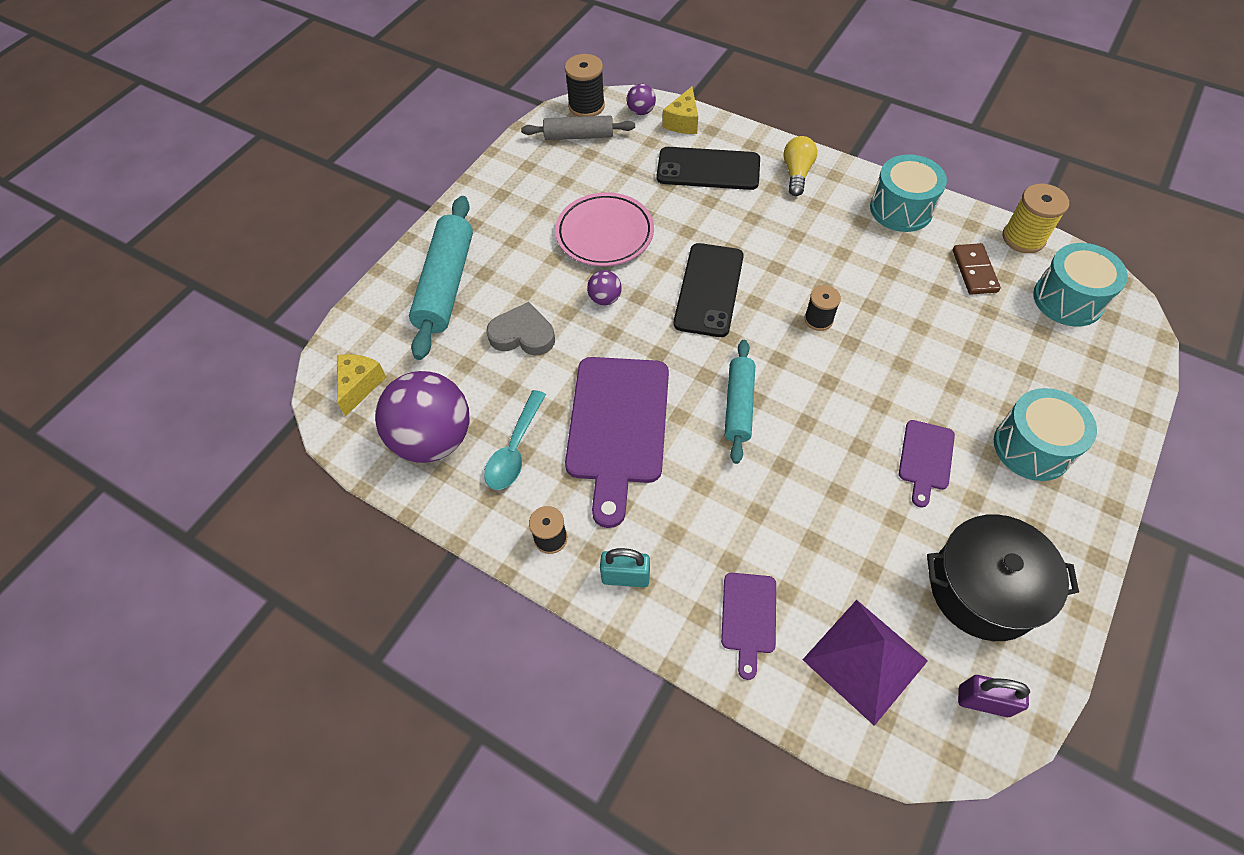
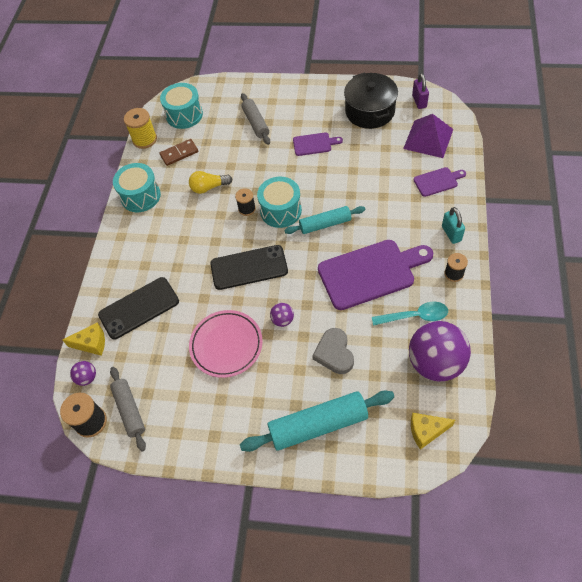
camera: 110 degrees left, 0 degrees up
black phone [657,147,760,190] -> black phone turned 75 degrees clockwise [98,277,179,340]
yellow light bulb [784,136,818,196] -> yellow light bulb moved to [189,171,233,194]
turquoise drum [994,388,1097,481] -> turquoise drum moved to [257,177,302,228]
none -> grey rolling pin [241,93,270,145]

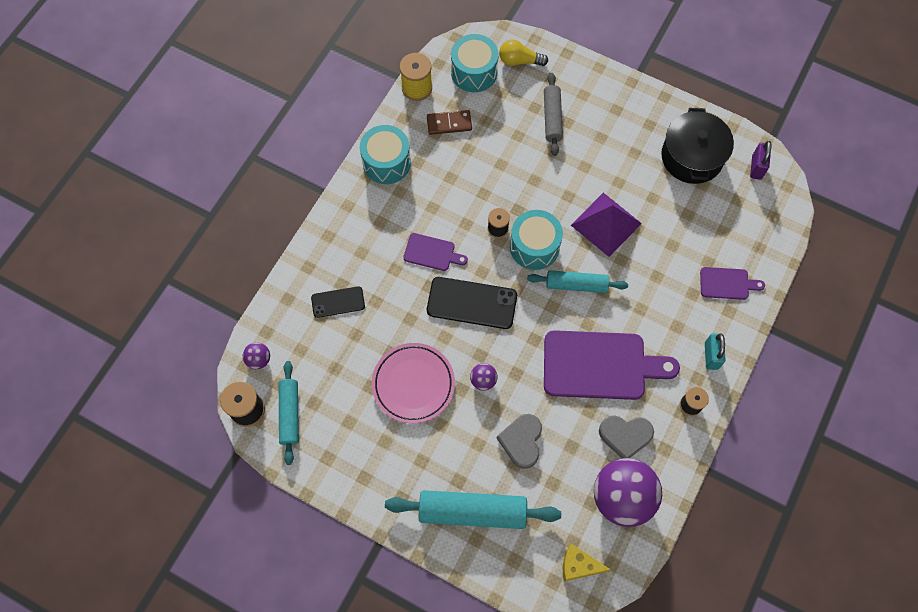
camera: 15 degrees right, 10 degrees up
yellow cheese [62,323,105,356] -> none
black phone [98,277,179,340] -> black phone [311,286,365,318], size x0.60
grey rolling pin [110,367,146,451] -> turquoise rolling pin [279,361,299,465]
yellow light bulb [189,171,233,194] -> yellow light bulb moved to [499,39,548,66]
purple cutting board [293,132,343,156] -> purple cutting board moved to [403,233,468,271]
turquoise spoon [372,302,448,326] -> grey heart [599,415,654,458]
purple pyramid [403,114,453,158] -> purple pyramid moved to [571,193,642,257]

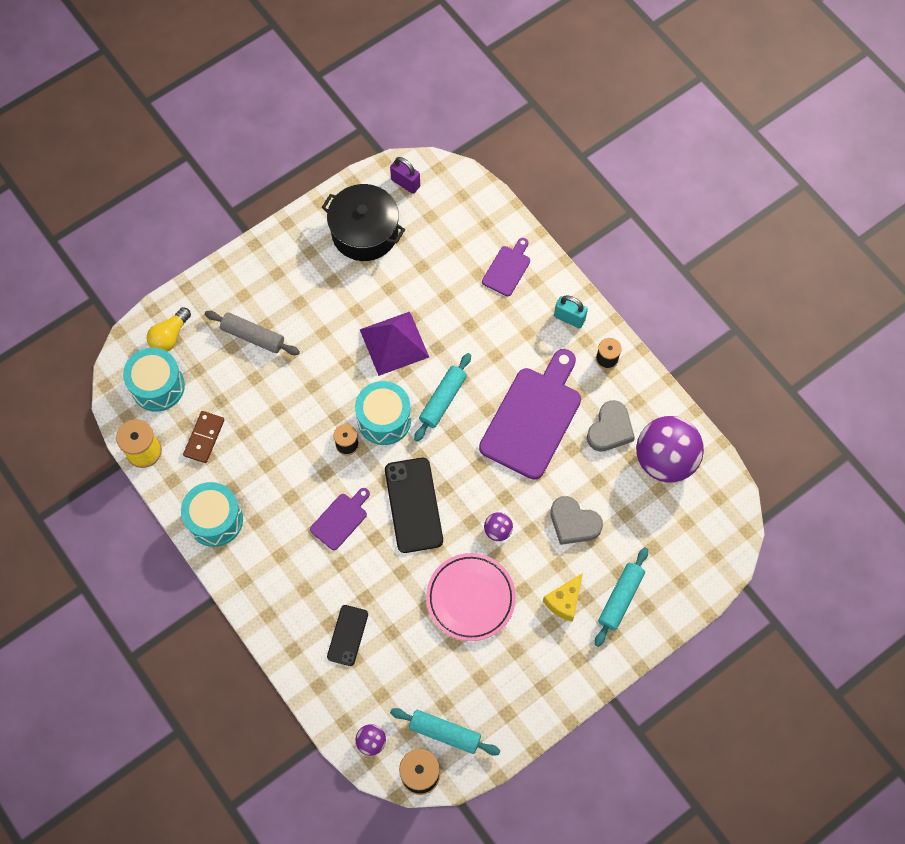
camera: 65 degrees left, 0 degrees up
turquoise rolling pin [385,490,561,529] -> turquoise rolling pin [595,547,648,647], size x0.63
black phone [427,277,517,329] -> black phone turned 45 degrees counterclockwise [385,458,443,553]
yellow cheese [563,544,611,582] -> yellow cheese moved to [543,573,583,622]

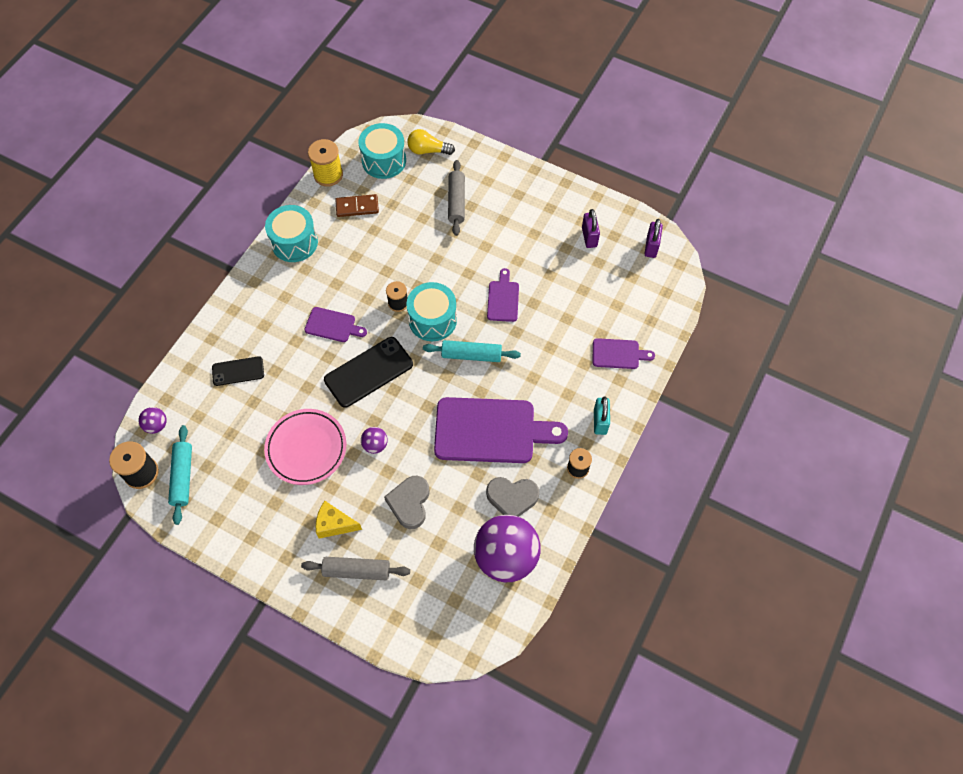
camera: 65 degrees right, 5 degrees down
black pot [321,184,405,261] -> purple padlock [582,209,600,248]
purple pyramid [360,312,429,376] -> purple cutting board [487,268,519,322]
turquoise rolling pin [595,547,648,647] -> grey rolling pin [301,557,410,580]

